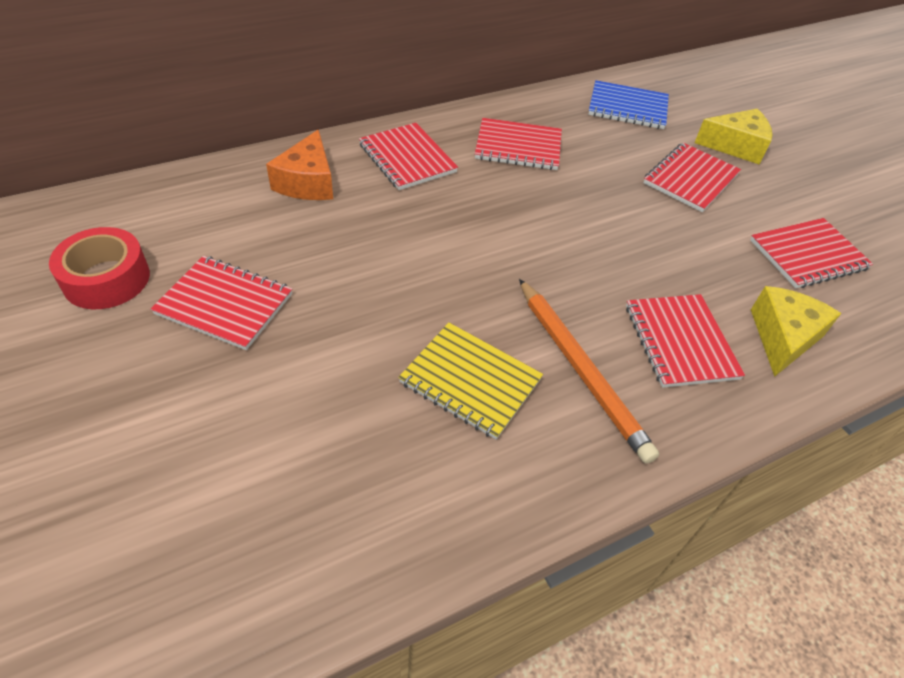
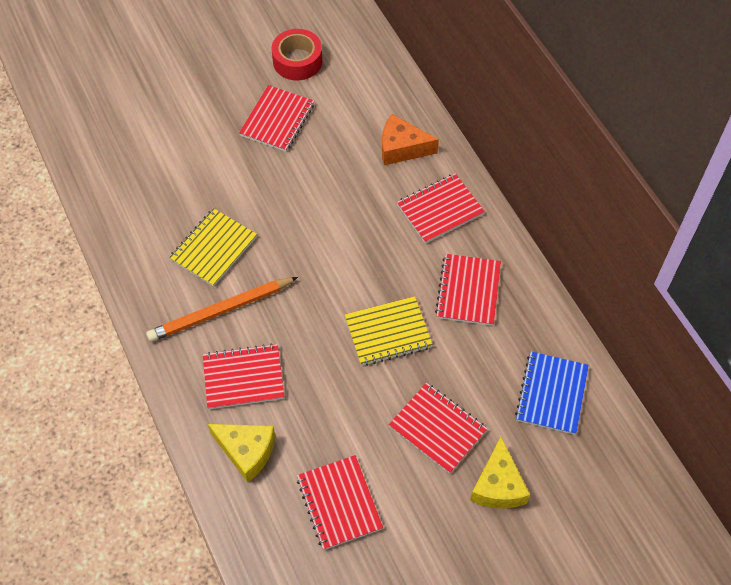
camera: 95 degrees right, 10 degrees up
none -> yellow notebook [345,296,433,366]

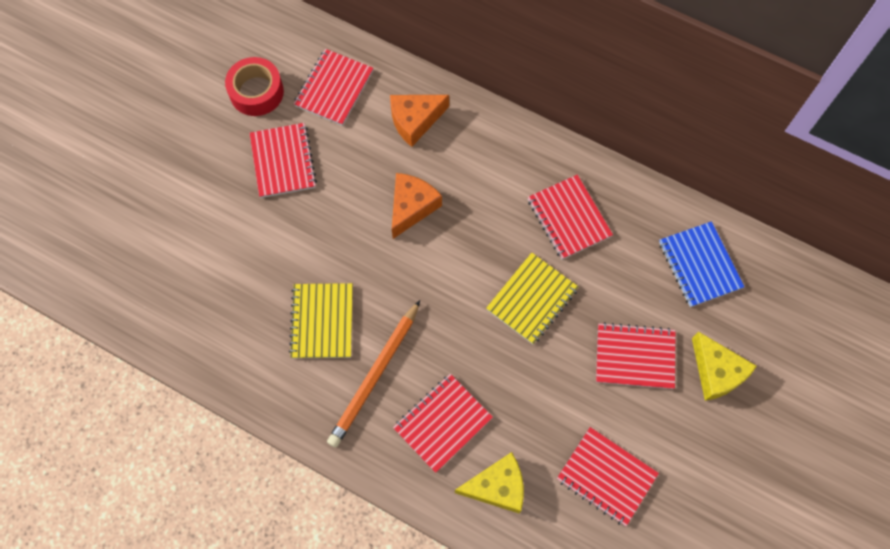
camera: 35 degrees left, 10 degrees up
red notebook [397,173,485,244] -> red notebook moved to [293,49,374,126]
none -> orange cheese [392,173,442,239]

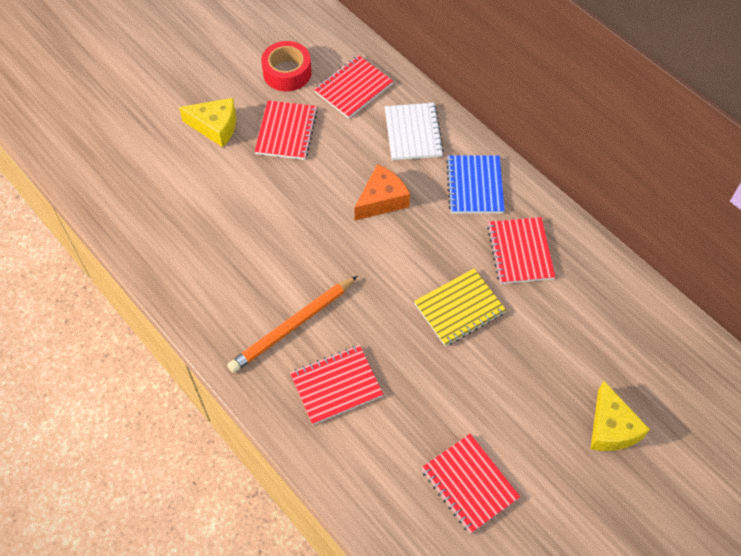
camera: 20 degrees right, 10 degrees down
yellow notebook [289,283,353,358] -> none
orange cheese [390,95,449,147] -> white notebook [385,103,444,160]
yellow cheese [455,452,524,513] -> yellow cheese moved to [179,98,236,147]
red notebook [596,322,676,389] -> none
blue notebook [659,221,745,307] -> blue notebook moved to [446,155,505,213]

